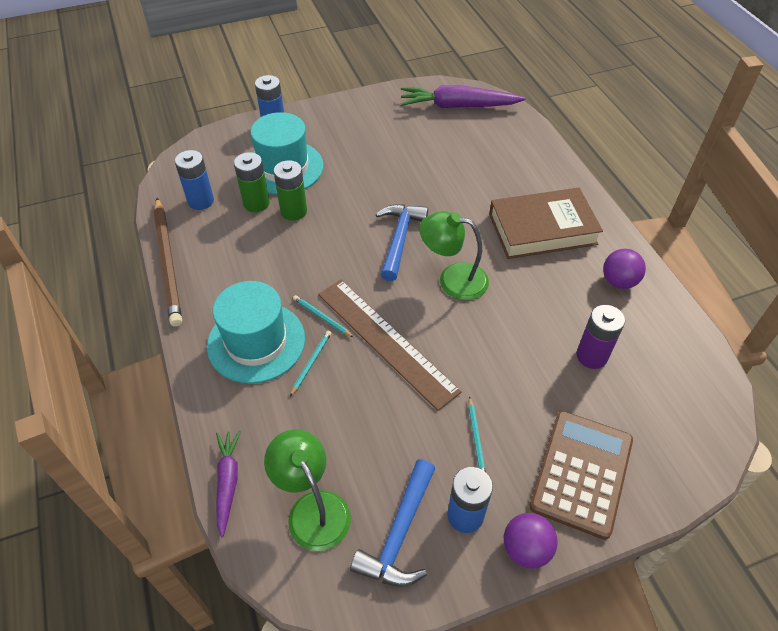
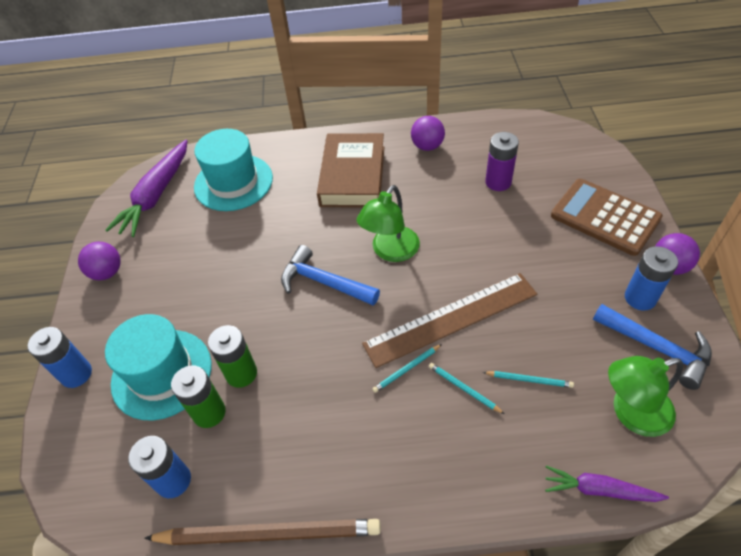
camera: 70 degrees left, 0 degrees up
turquoise hat [207,281,305,384] -> turquoise hat moved to [194,129,273,211]
turquoise pencil [468,396,486,472] -> turquoise pencil moved to [483,371,574,388]
none -> purple ball [78,242,121,280]

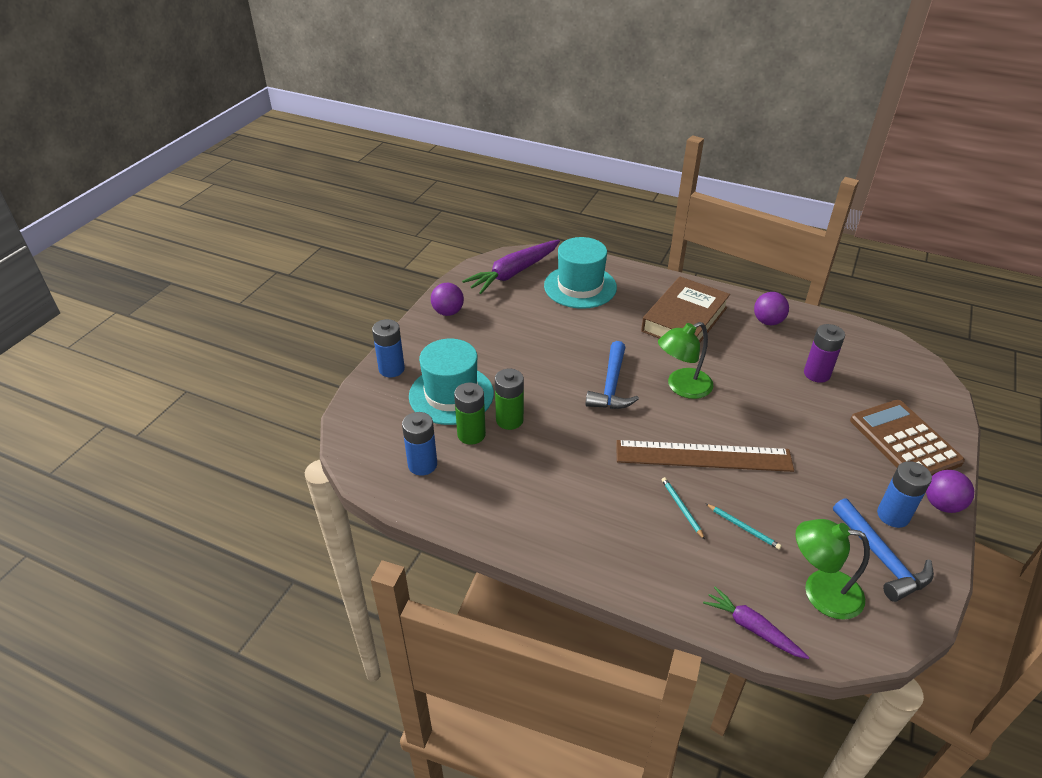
camera: 25 degrees right, 10 degrees down
brown pencil [144,519,381,545] -> none
blue hammer [281,245,380,305] -> blue hammer turned 135 degrees counterclockwise [585,341,639,409]
turquoise pencil [372,344,442,393] -> none

